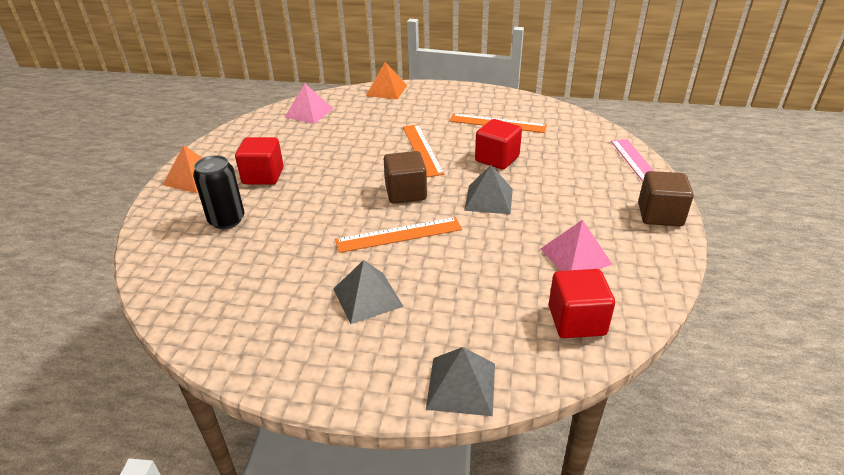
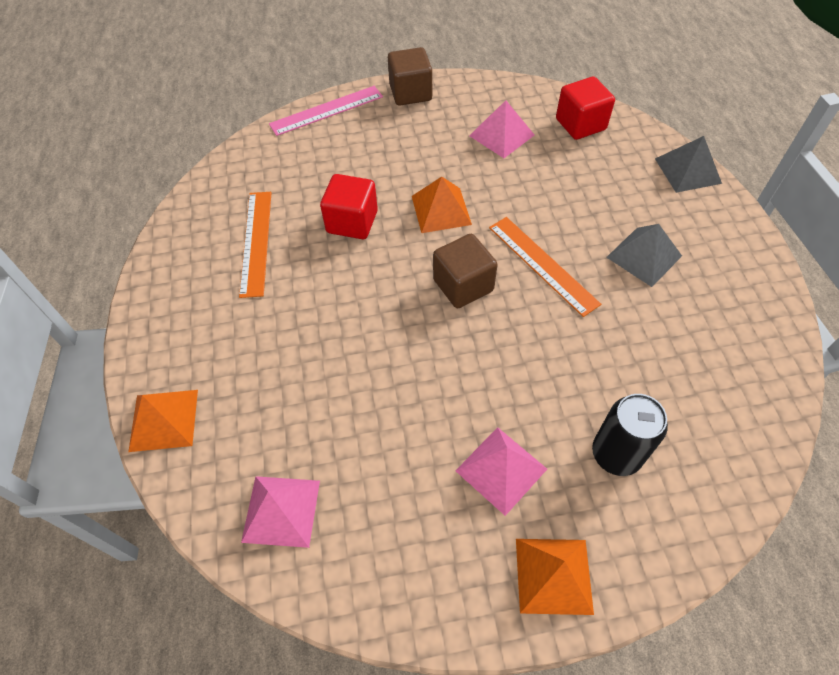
camera: 110 degrees left, 20 degrees up
red cube [235,137,284,185] -> pink pyramid [455,427,547,516]
orange ruler [403,124,444,177] -> none
grey pyramid [464,165,513,214] -> orange pyramid [412,177,472,233]

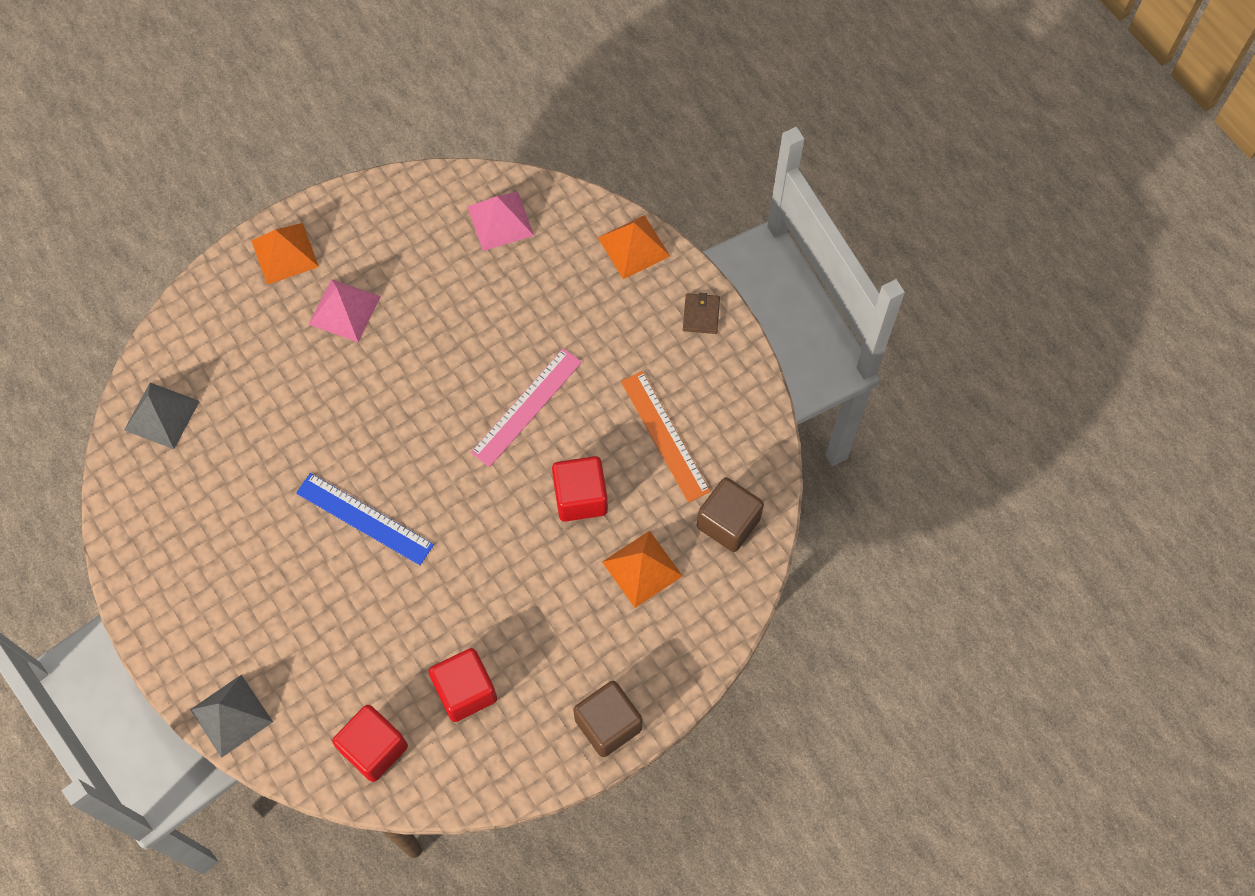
camera: 155 degrees right, 10 degrees up
pink ruler [269,86,383,136] -> pink ruler moved to [471,348,582,467]
orange pyramid [412,177,472,233] -> orange pyramid moved to [602,531,683,608]
brown cube [433,234,498,308] -> brown cube moved to [697,477,764,552]
pink pyramid [469,100,534,158] -> red cube [429,648,497,722]
orange ruler [489,217,601,317] -> blue ruler [296,473,434,565]
black can [592,394,668,476] -> none
grey pyramid [606,224,682,287] -> grey pyramid moved to [124,383,200,449]
none -> brown wallet [683,292,720,334]

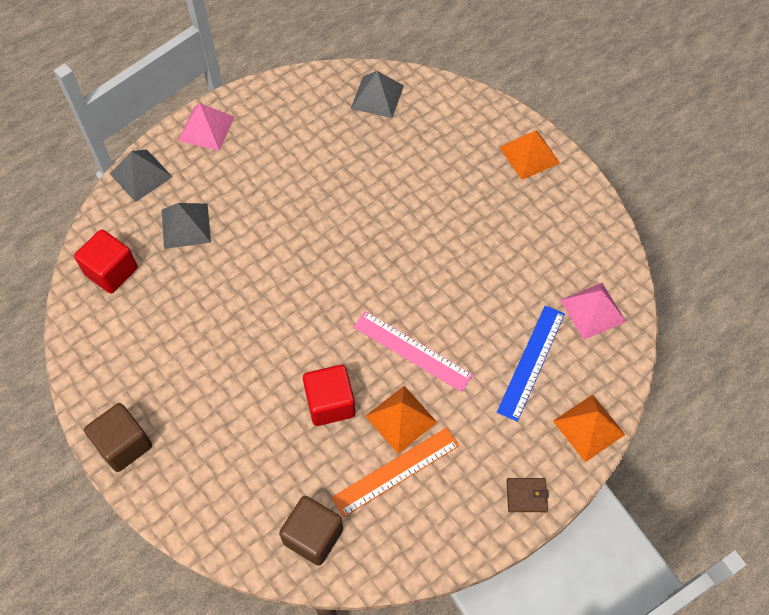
camera: 85 degrees right, 5 degrees down
blue ruler [296,473,434,565] -> blue ruler moved to [497,305,565,422]
pink pyramid [308,279,381,342] -> pink pyramid moved to [178,103,234,151]
red cube [429,648,497,722] -> none
orange pyramid [602,531,683,608] -> orange pyramid moved to [365,386,437,454]
none -> grey pyramid [162,203,211,249]

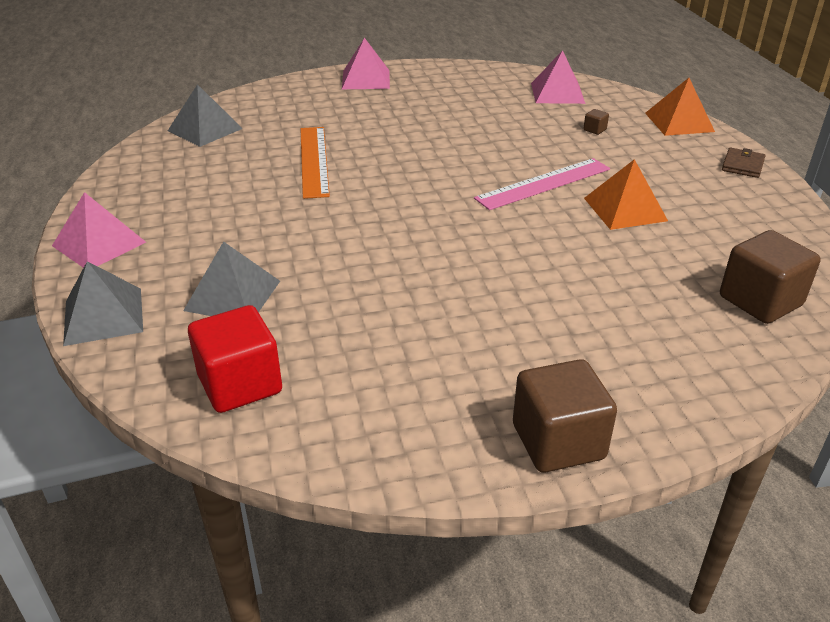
camera: 65 degrees left, 25 degrees down
red cube [303,365,355,426] -> none
orange ruler [332,427,459,517] -> orange ruler moved to [300,127,330,199]
blue ruler [497,305,565,422] -> brown cube [583,109,609,135]
orange pyramid [499,130,560,180] -> pink pyramid [342,38,390,89]

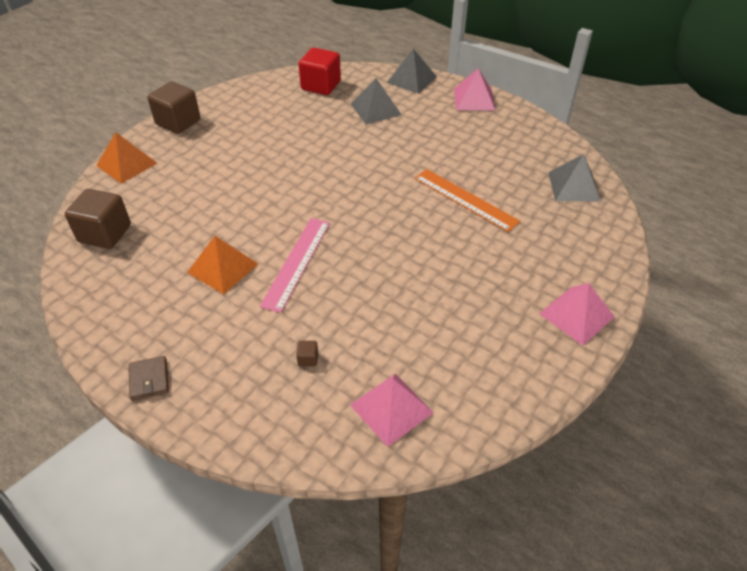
camera: 140 degrees right, 10 degrees up
orange pyramid [645,78,715,136] -> orange pyramid moved to [96,132,157,184]

